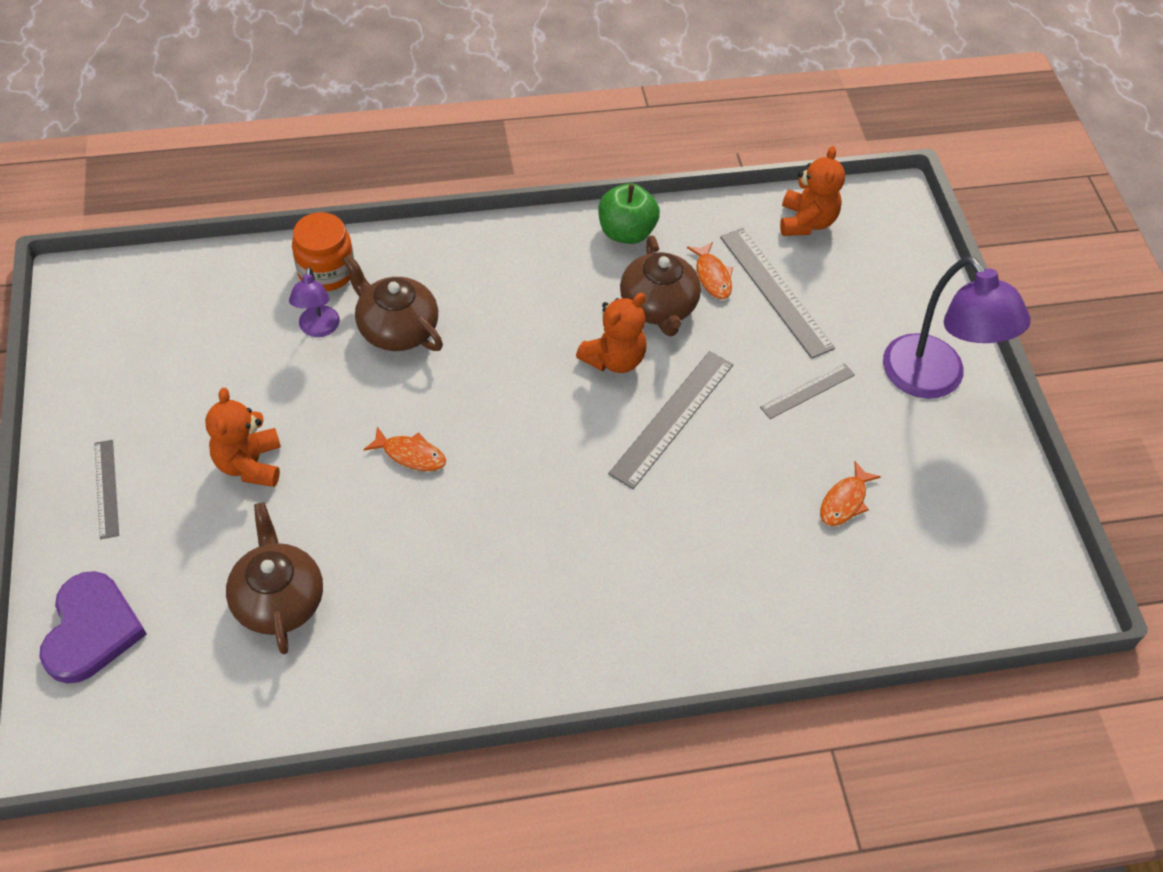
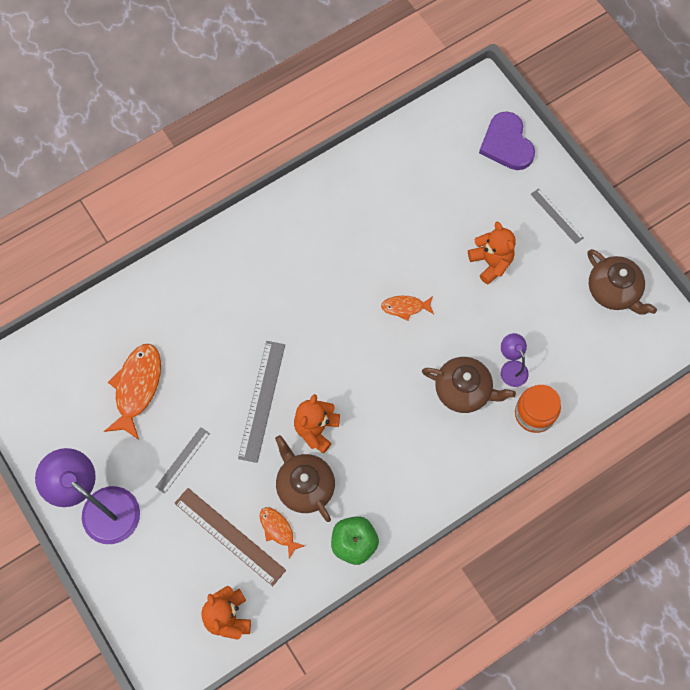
camera: 160 degrees right, 15 degrees up
brown teapot [226,502,323,654] -> brown teapot moved to [588,249,657,315]
grey ruler [720,228,835,359] -> brown ruler [175,488,286,586]
orange fish [820,461,881,526] -> orange fish [104,344,161,440], size x1.81

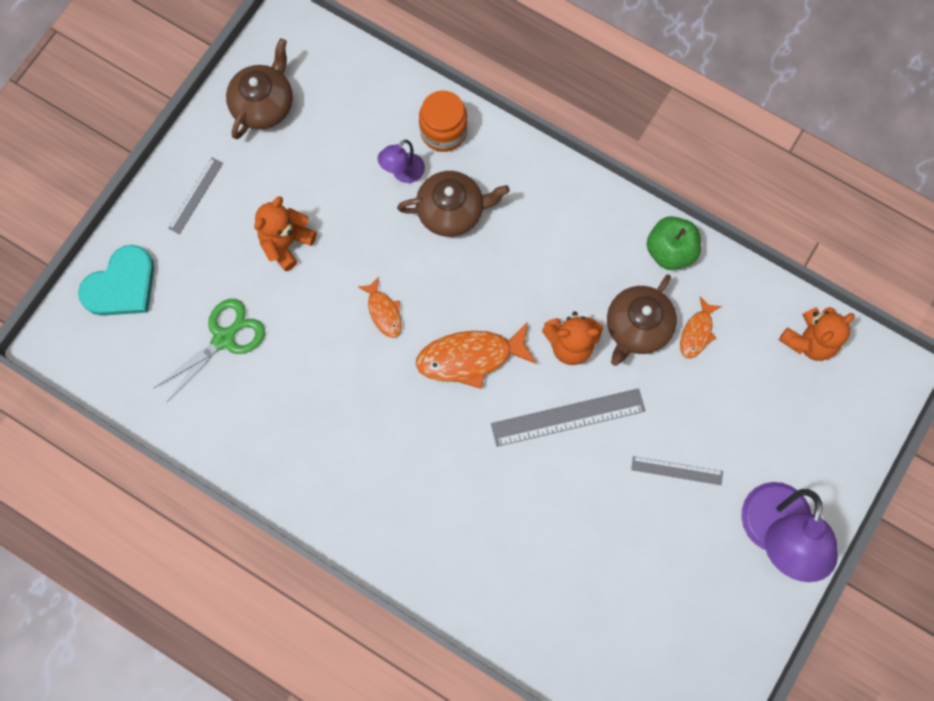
camera: 115 degrees left, 5 degrees up
orange fish [104,344,161,440] -> orange fish moved to [416,322,537,389]
brown ruler [175,488,286,586] -> none
brown teapot [422,357,516,413] -> brown teapot turned 90 degrees clockwise [397,171,510,237]
purple heart [479,111,535,170] -> turquoise heart [78,245,154,316]
none -> green scissors [153,299,265,403]

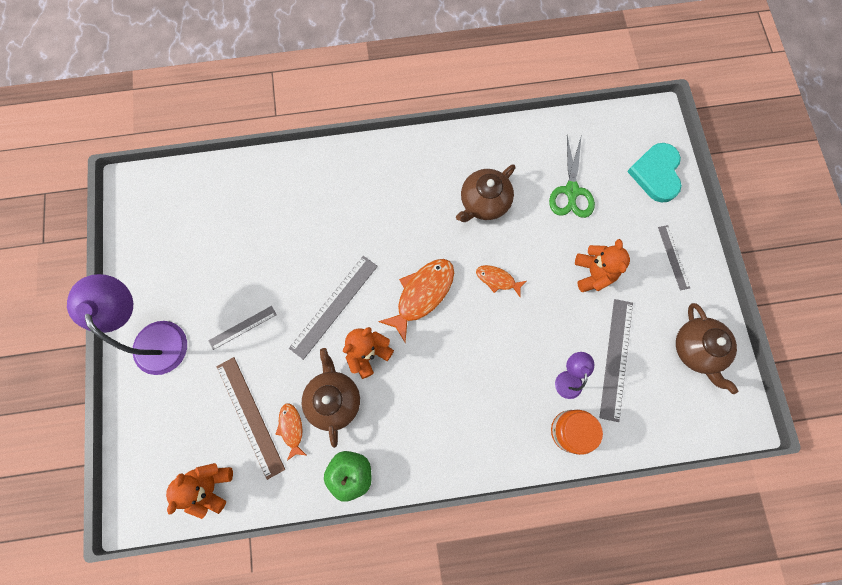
camera: 140 degrees right, 0 degrees up
brown teapot [397,171,510,237] -> brown teapot moved to [456,164,515,222]
none -> brown ruler [216,357,285,480]
none -> grey ruler [599,299,633,422]

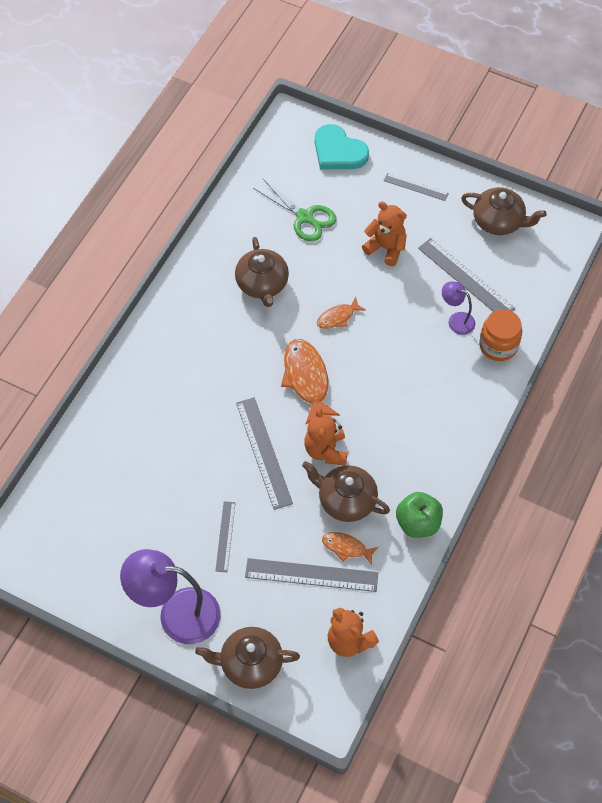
camera: 55 degrees left, 15 degrees down
brown ruler [216,357,285,480] -> grey ruler [245,558,378,592]
none -> brown teapot [195,627,300,689]

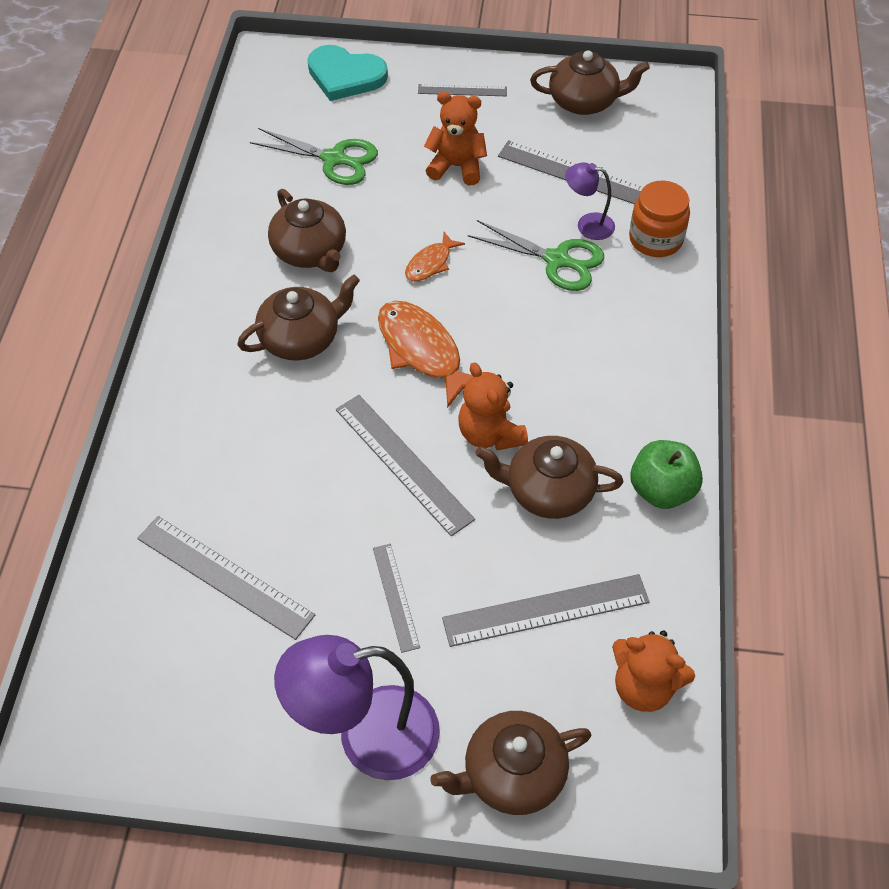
camera: 20 degrees left, 5 degrees down
orange fish [322,532,379,565] -> none
none -> grey ruler [137,516,315,640]
none -> brown teapot [237,274,360,361]
none -> green scissors [468,220,604,291]

